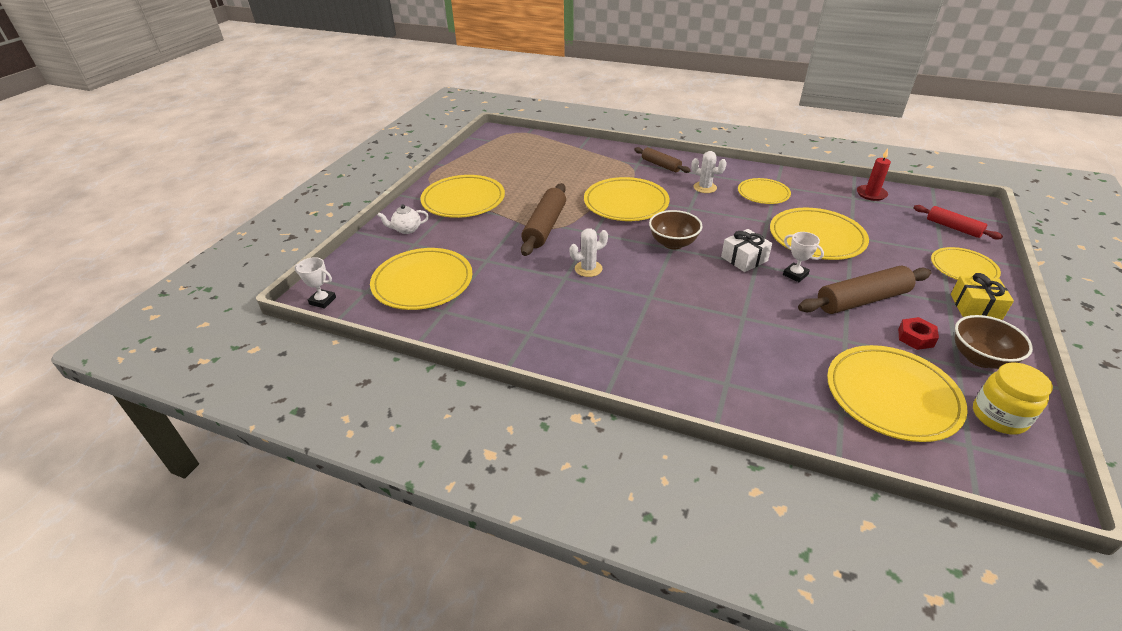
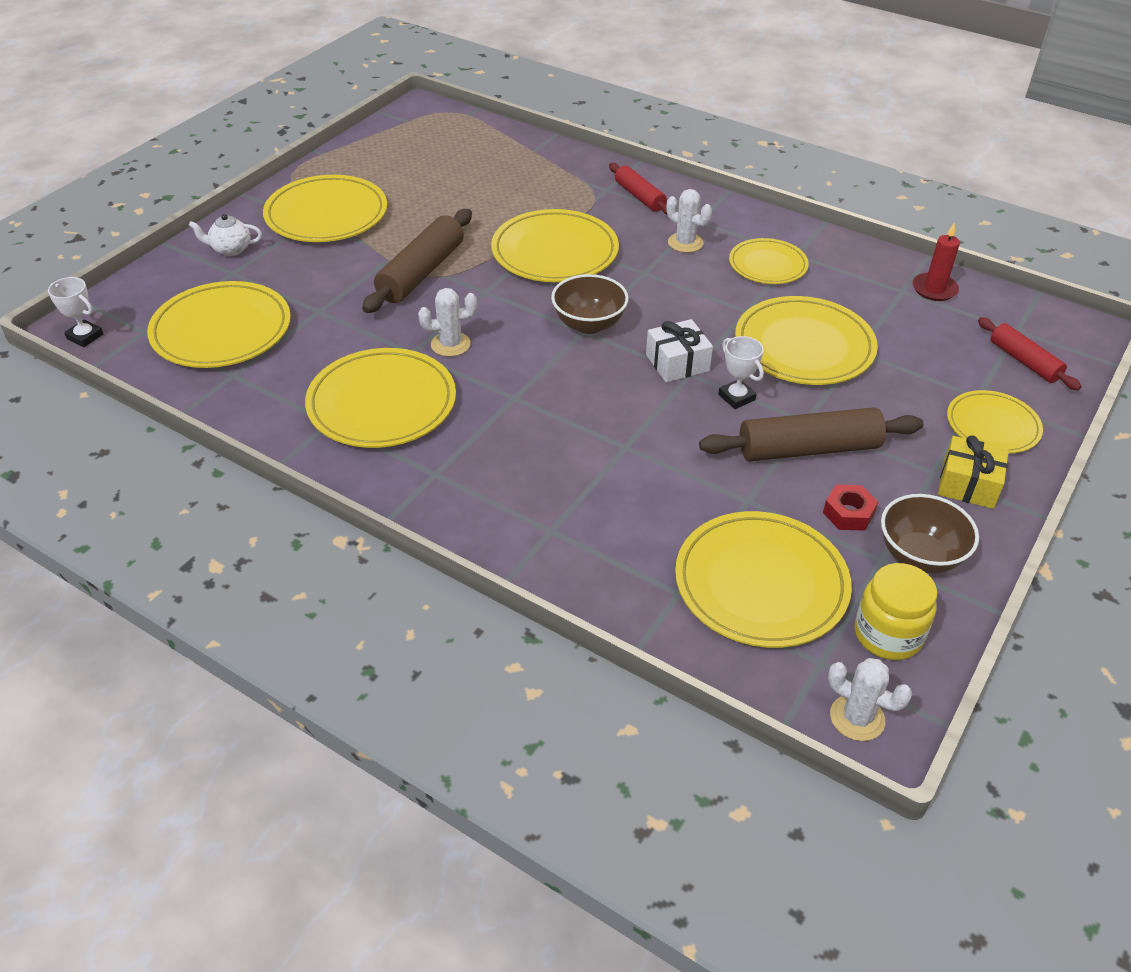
camera: 10 degrees right, 5 degrees up
brown rolling pin [634,147,691,173] -> red rolling pin [609,163,667,215]
none -> yellow plate [305,348,456,448]
none -> white cactus [828,658,912,741]

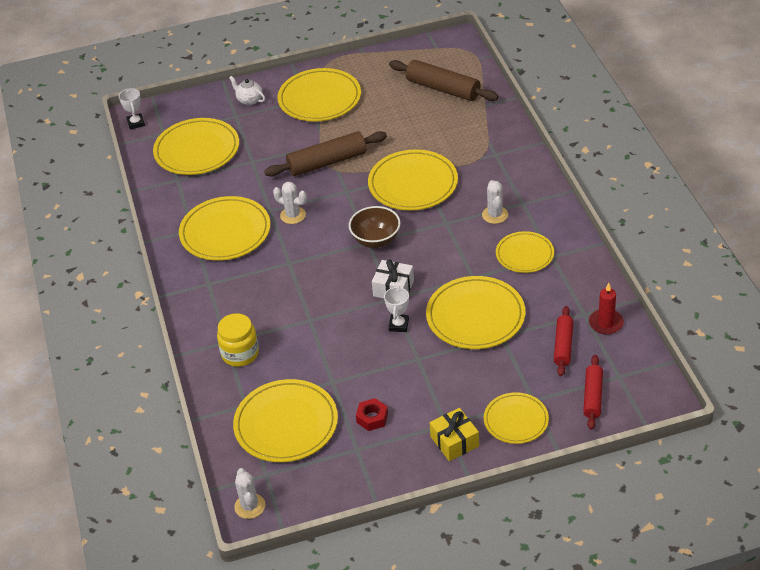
camera: 45 degrees right, 0 degrees up
red rolling pin [609,163,667,215] -> red rolling pin moved to [554,306,573,376]
brown rolling pin [699,407,923,461] -> brown rolling pin moved to [389,60,499,101]
yellow jar [855,563,937,660] -> yellow jar moved to [217,313,259,367]
brown bowl [881,494,979,574] -> none

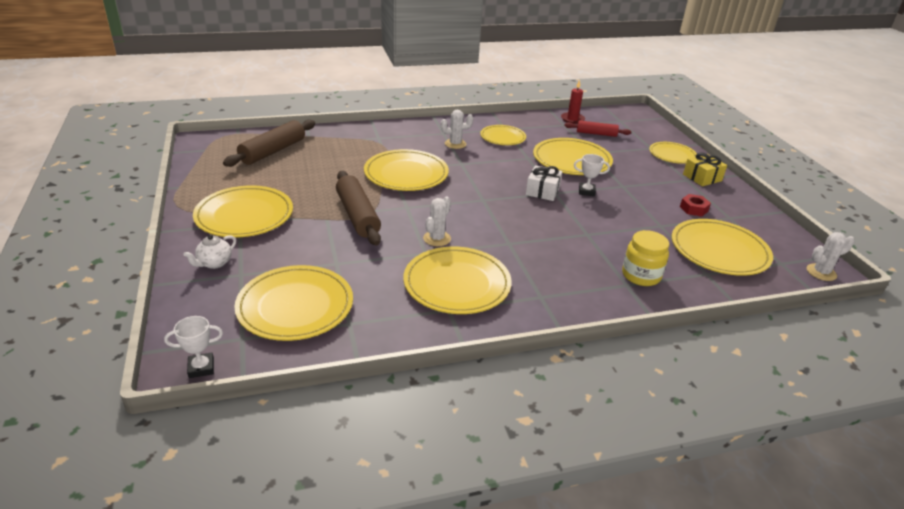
camera: 95 degrees left, 10 degrees down
brown bowl [349,206,400,248] -> none
red rolling pin [583,355,603,430] -> none

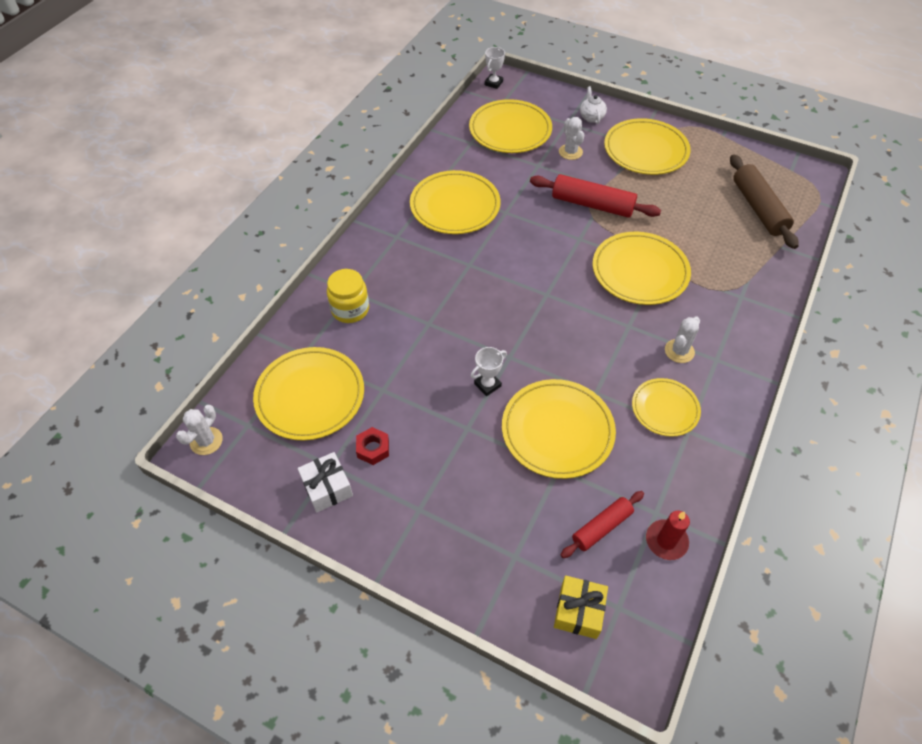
camera: 135 degrees right, 20 degrees up
brown rolling pin [336,171,381,246] -> red rolling pin [530,174,661,218]
white cactus [423,196,451,246] -> white cactus moved to [559,117,584,160]
white gift [526,165,562,201] -> white gift moved to [298,452,353,512]
yellow plate [649,142,697,164] -> none
yellow gift [683,153,727,186] -> yellow gift moved to [554,575,608,639]

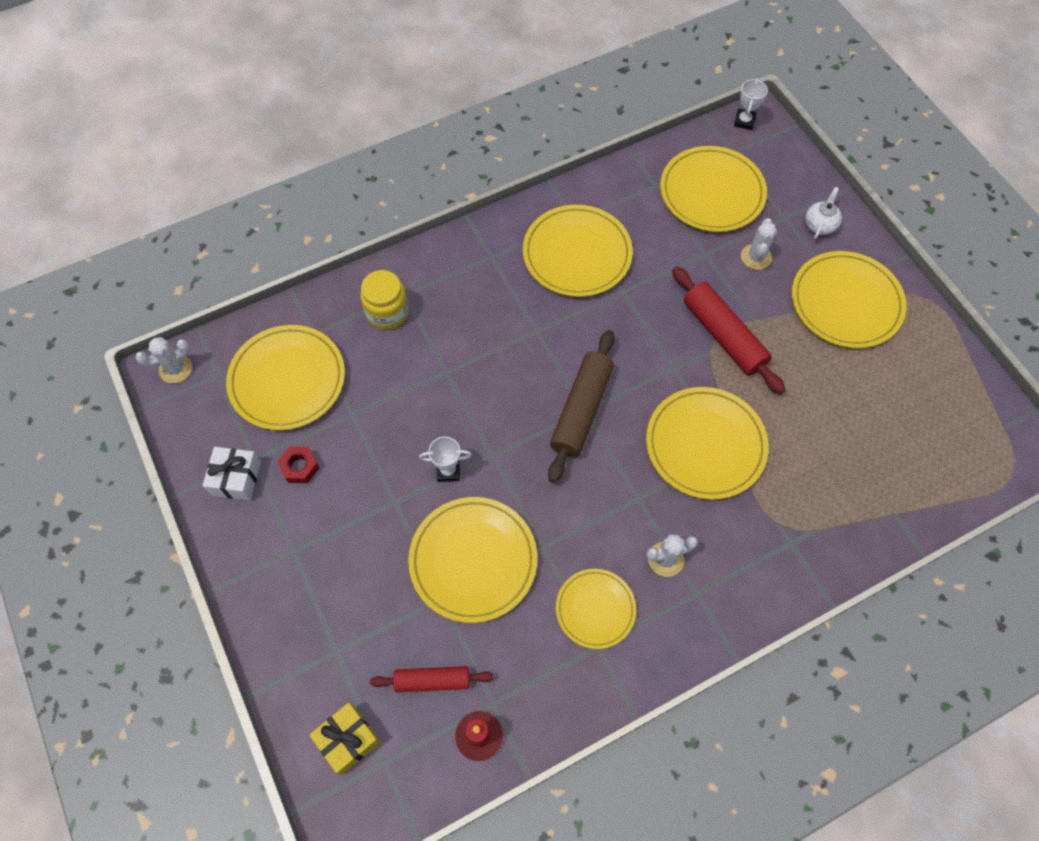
camera: 35 degrees right, 10 degrees up
white trophy [485,47,505,89] -> white trophy turned 45 degrees counterclockwise [734,79,768,130]
brown rolling pin [730,155,799,249] -> brown rolling pin moved to [548,330,615,483]

